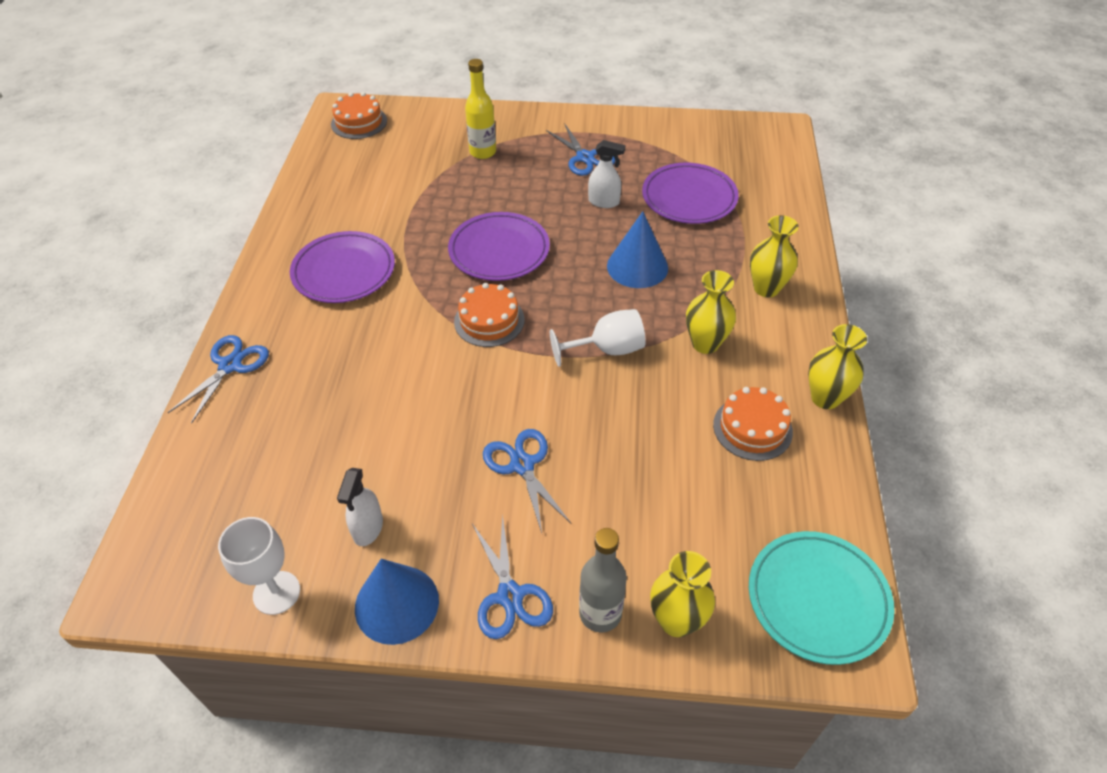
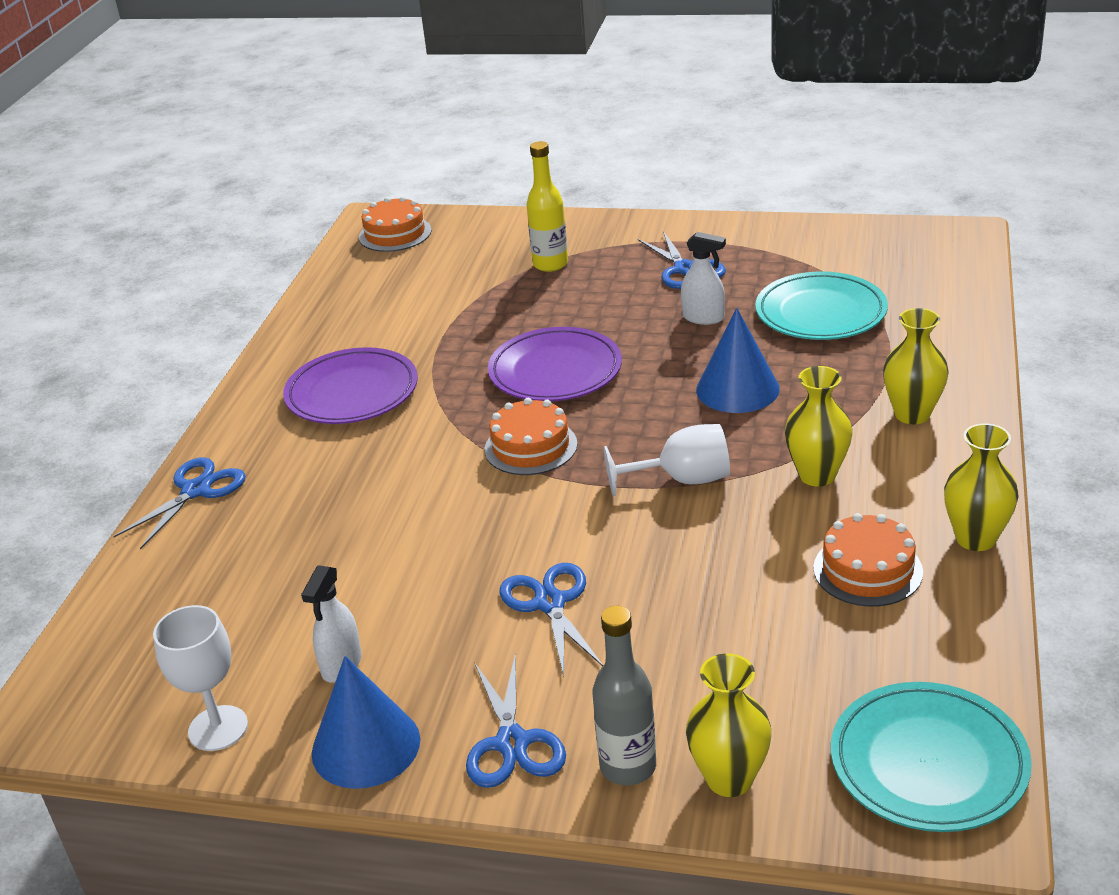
camera: 10 degrees right, 15 degrees down
purple plate [642,163,739,224] -> turquoise plate [755,272,888,340]

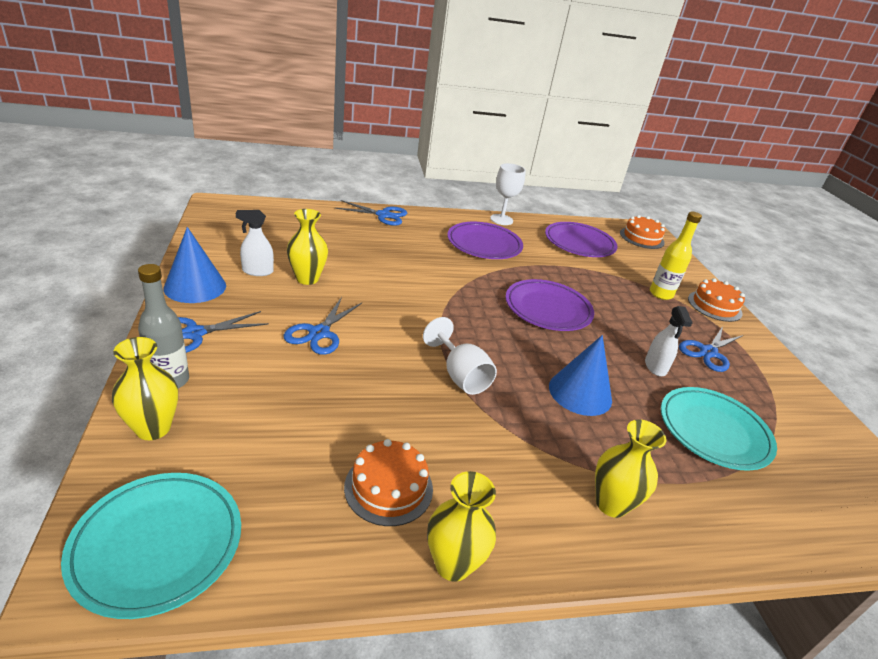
camera: 60 degrees right, 0 degrees up
white goblet [153,605,248,751] -> white goblet moved to [490,163,526,225]
orange cake [485,398,577,475] -> orange cake moved to [688,278,745,322]
blue scissors [499,563,603,676] -> blue scissors turned 150 degrees clockwise [283,297,362,355]
yellow vase [785,366,852,486] -> yellow vase moved to [287,209,328,285]
none -> purple plate [545,222,618,257]

